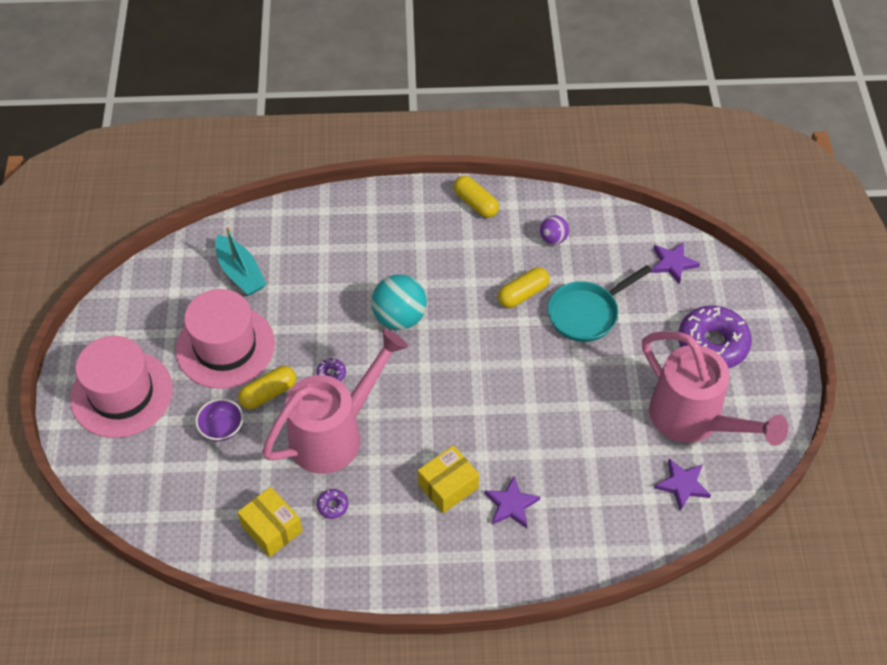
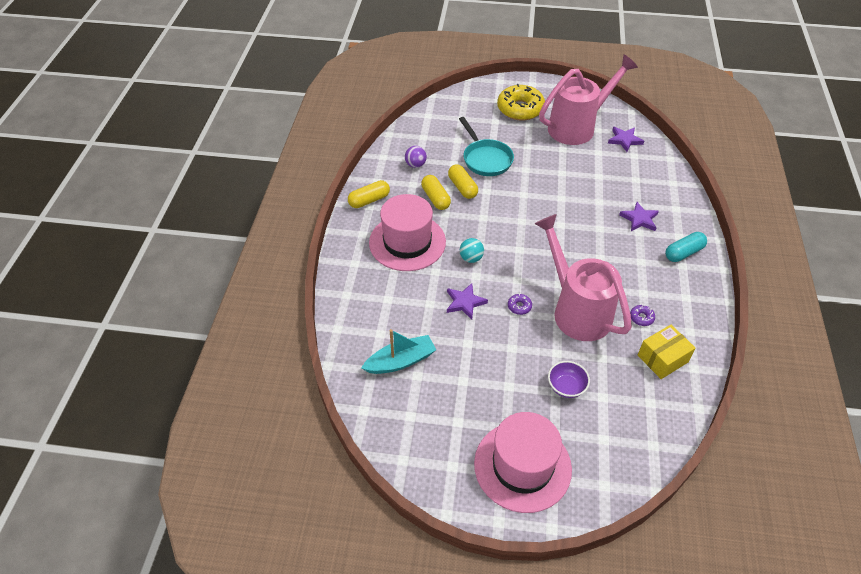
camera: 80 degrees left, 5 degrees down
pink hat [176,289,275,389] -> pink hat moved to [369,194,446,271]
yellow capsule [238,366,296,409] -> yellow capsule moved to [421,175,451,210]
turquoise ball [371,274,427,330] -> turquoise ball [460,238,484,263], size x0.56
yellow box [418,445,479,513] -> none
purple star [651,242,700,284] -> purple star moved to [447,283,488,320]
purple donut [678,305,752,369] -> yellow donut [497,84,545,121]
none -> turquoise capsule [666,232,707,262]

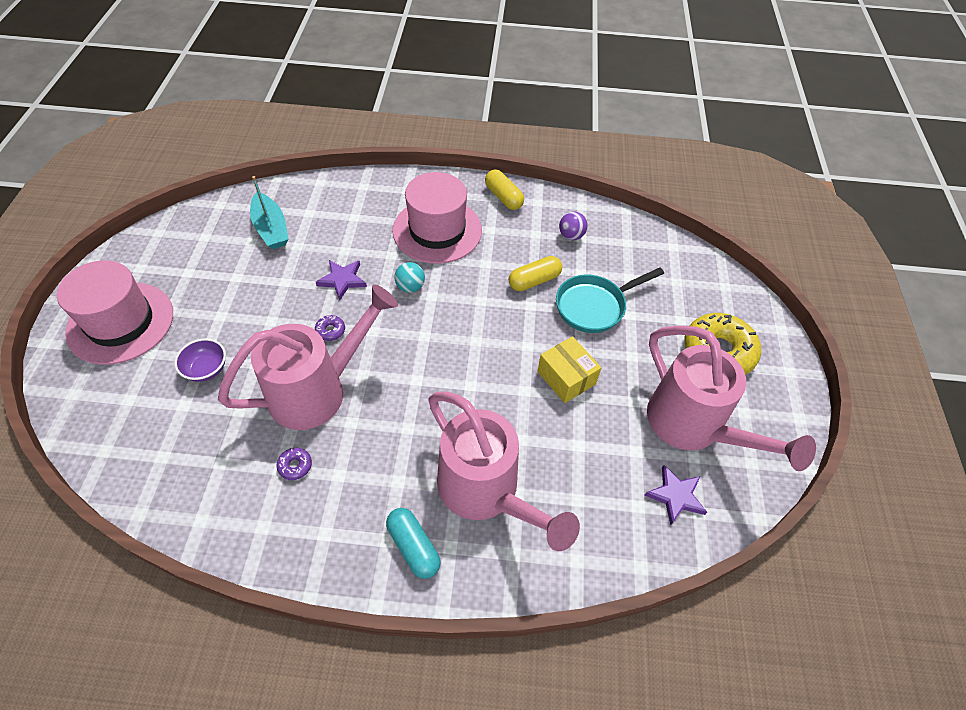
camera: 85 degrees right, 5 degrees up
yellow capsule [421,175,451,210] -> none
purple star [619,202,659,231] -> pink watering can [428,392,580,551]
yellow box [638,325,695,379] -> yellow box moved to [537,336,602,403]

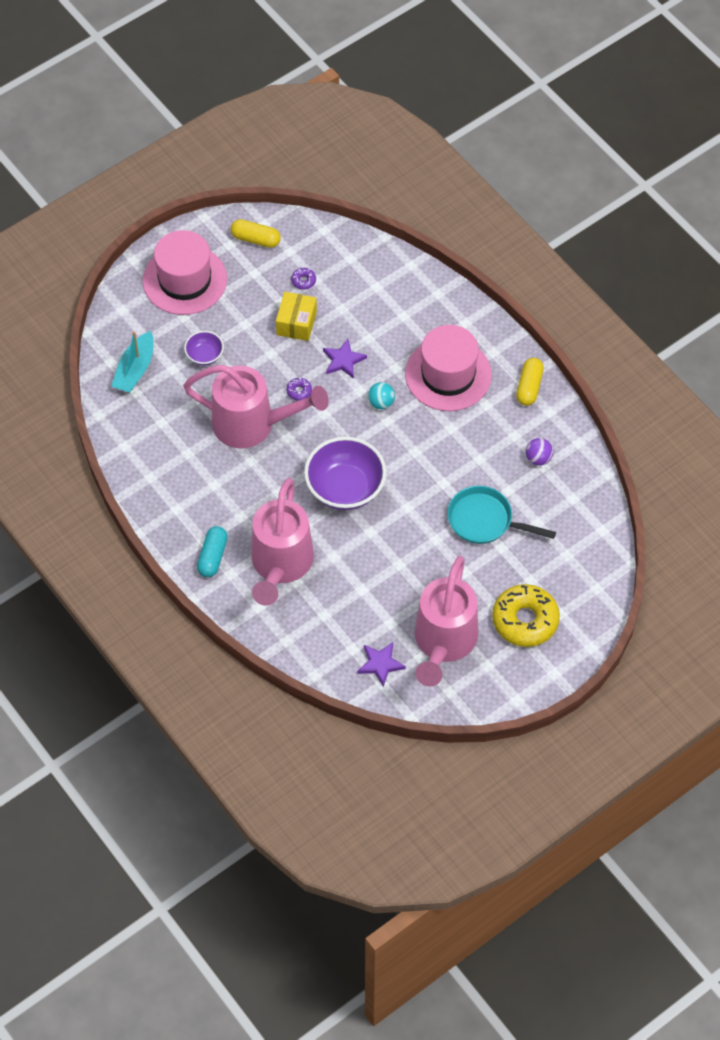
camera: 50 degrees right, 5 degrees up
turquoise boat [250,176,289,249] -> turquoise boat moved to [111,331,154,393]
purple donut [277,448,312,480] -> purple donut moved to [291,268,316,290]
yellow capsule [509,256,562,291] -> yellow capsule moved to [231,219,281,248]
yellow box [537,336,602,403] -> yellow box moved to [276,292,317,341]
none -> purple bowl [304,437,386,510]

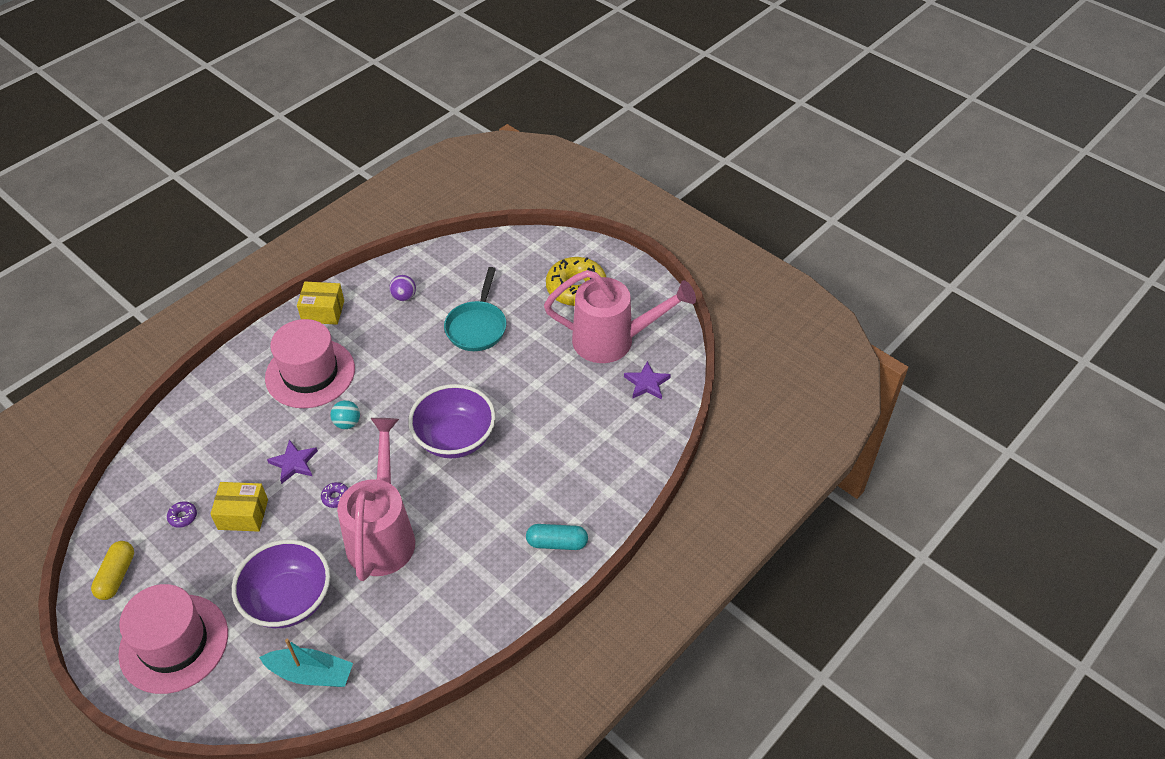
camera: 100 degrees left, 10 degrees down
purple bowl [184,331,224,366] -> purple bowl [232,539,330,628], size x2.00
pink watering can [251,478,314,606] -> none
yellow capsule [516,358,544,406] -> yellow box [297,282,344,325]

